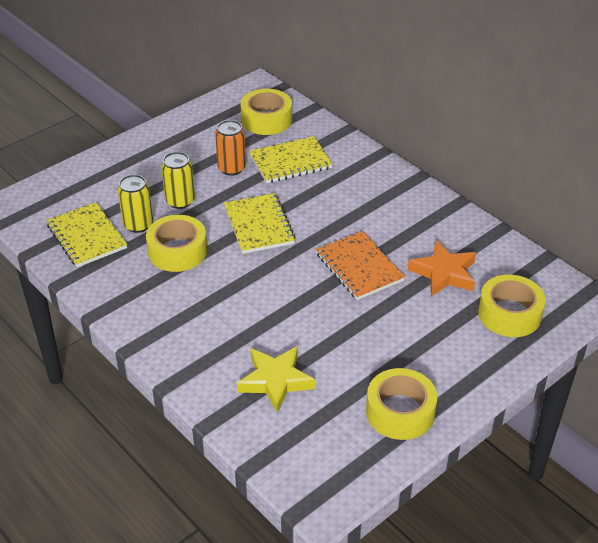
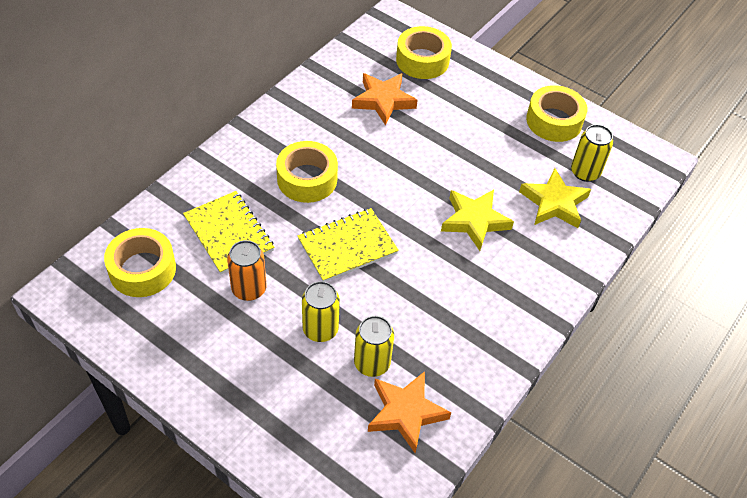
camera: 105 degrees left, 10 degrees up
yellow notebook [46,202,127,267] -> orange star [368,371,451,453]
yellow tape [146,215,207,272] -> yellow tape moved to [276,141,338,203]
orange notebook [316,231,405,300] -> none
none -> yellow star [441,190,514,251]
none -> yellow can [571,124,613,182]

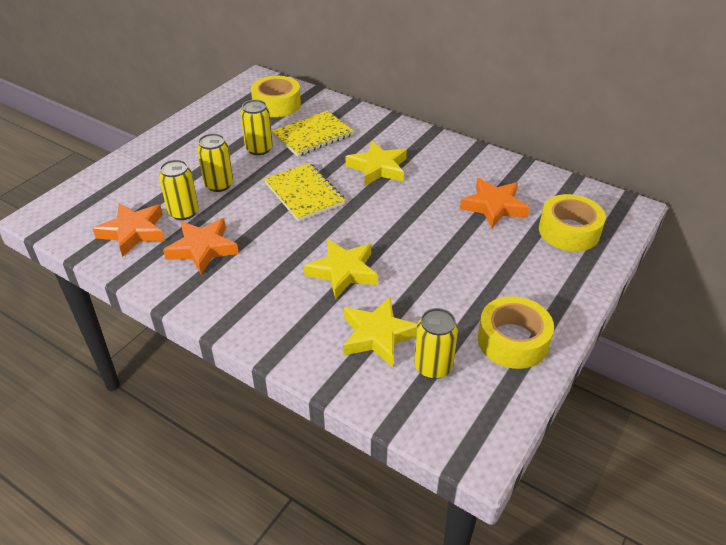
camera: 90 degrees right, 10 degrees down
orange can [227,240,266,301] -> yellow can [240,100,273,155]
yellow tape [276,141,338,203] -> yellow star [346,141,407,186]
none -> orange star [163,218,239,274]

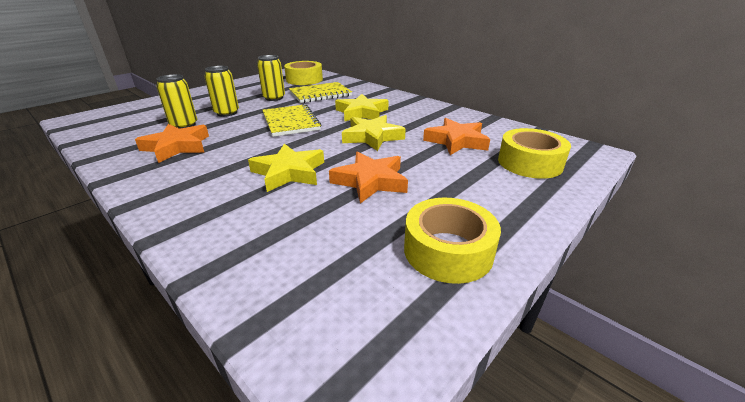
camera: 10 degrees right, 10 degrees down
orange star [92,203,165,257] -> orange star moved to [329,151,408,204]
yellow star [343,297,417,367] -> yellow star moved to [342,115,406,151]
yellow can [414,308,458,379] -> none

